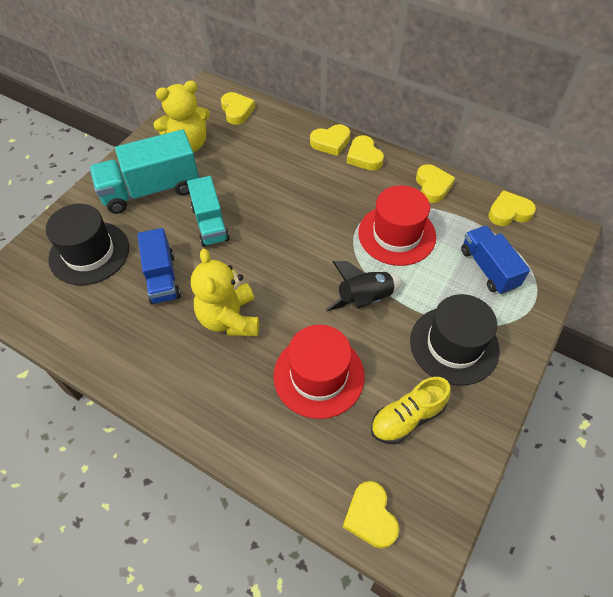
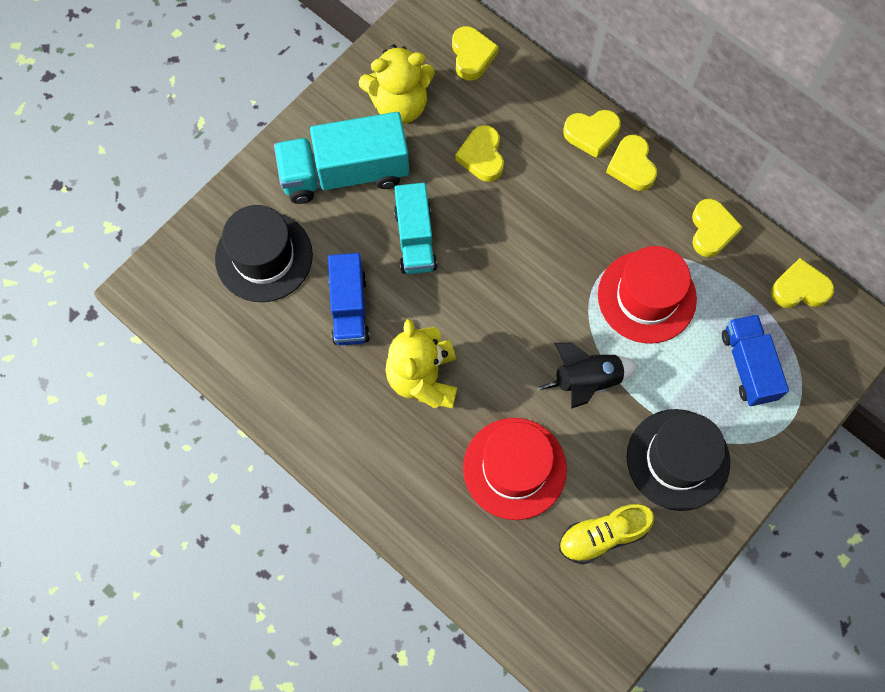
camera: 10 degrees right, 15 degrees up
yellow heart [343,481,399,549] -> yellow heart moved to [455,125,504,182]

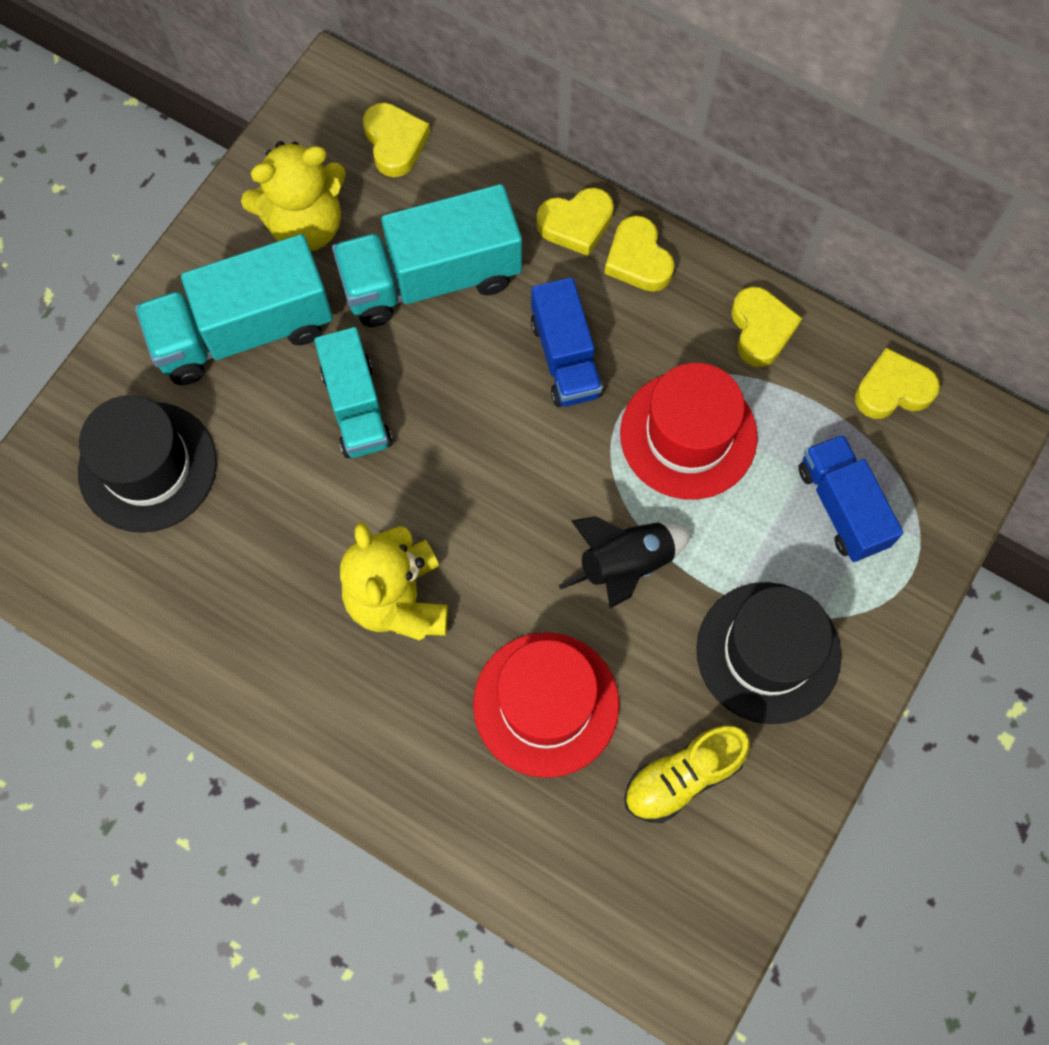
camera: 10 degrees left, 0 degrees up
blue truck [328,253,370,345] -> blue truck moved to [531,277,603,407]
yellow heart [455,125,504,182] -> turquoise truck [332,184,522,327]

